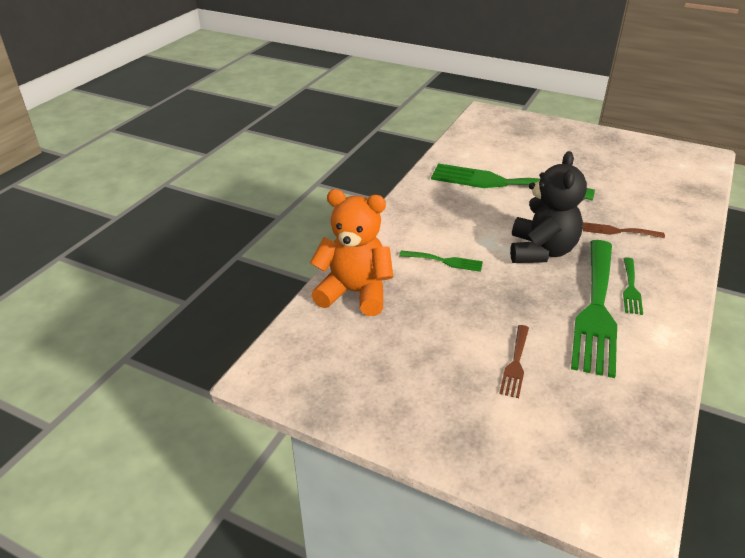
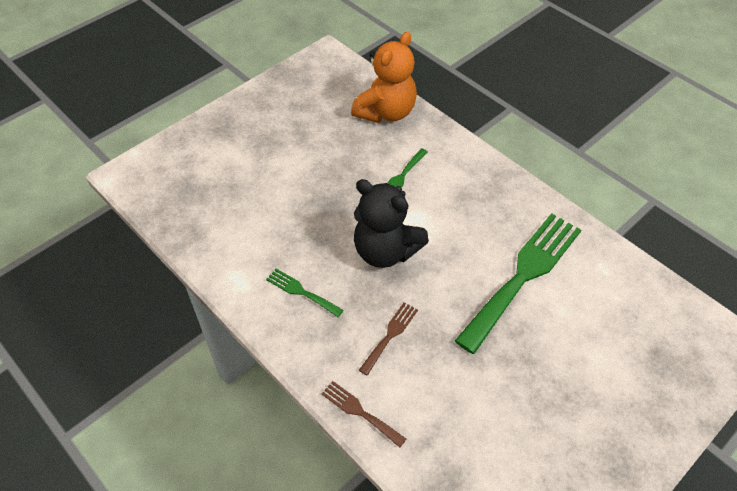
camera: 110 degrees right, 15 degrees up
brown fork [499,325,529,398] -> brown fork moved to [321,381,406,448]
green fork [571,240,617,378] -> none

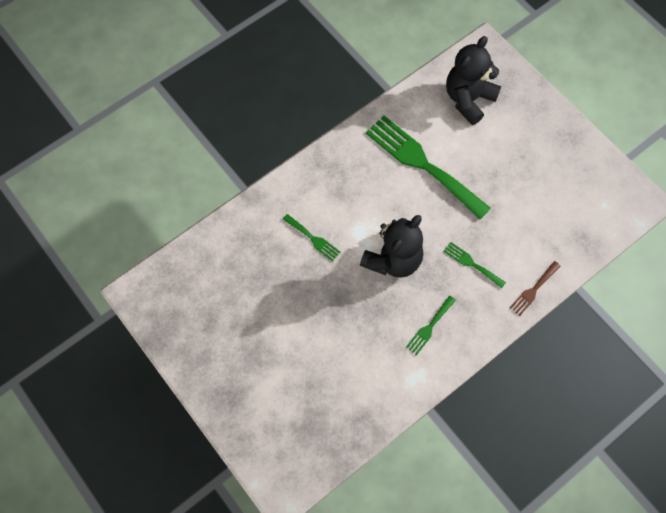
camera: 85 degrees left, 15 degrees up
orange teddy bear [351,32,417,123] -> none
brown fork [359,302,418,376] -> green fork [444,242,506,288]
none -> black teddy bear [446,36,501,125]

